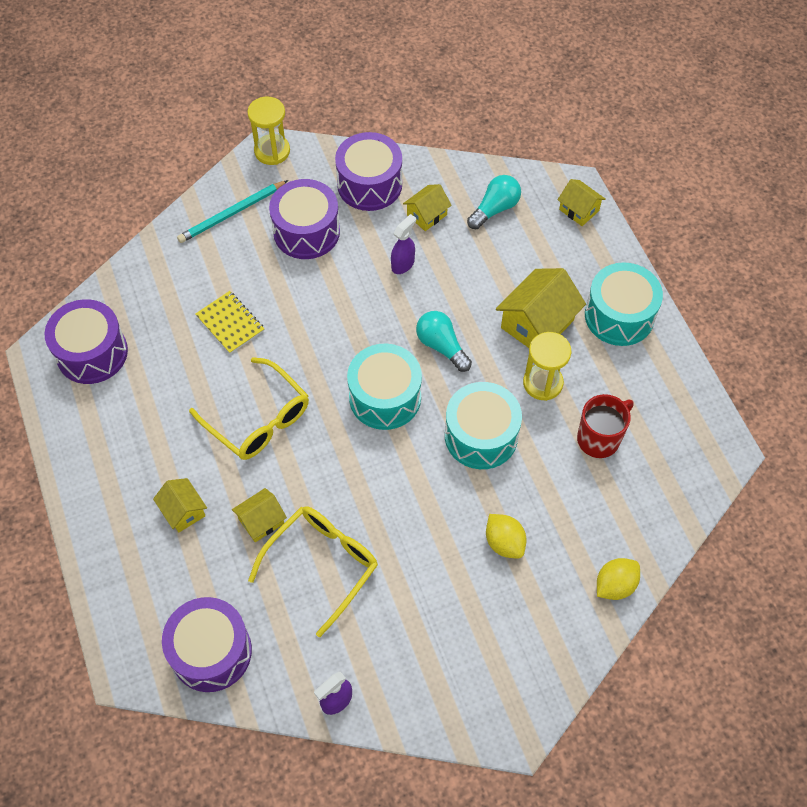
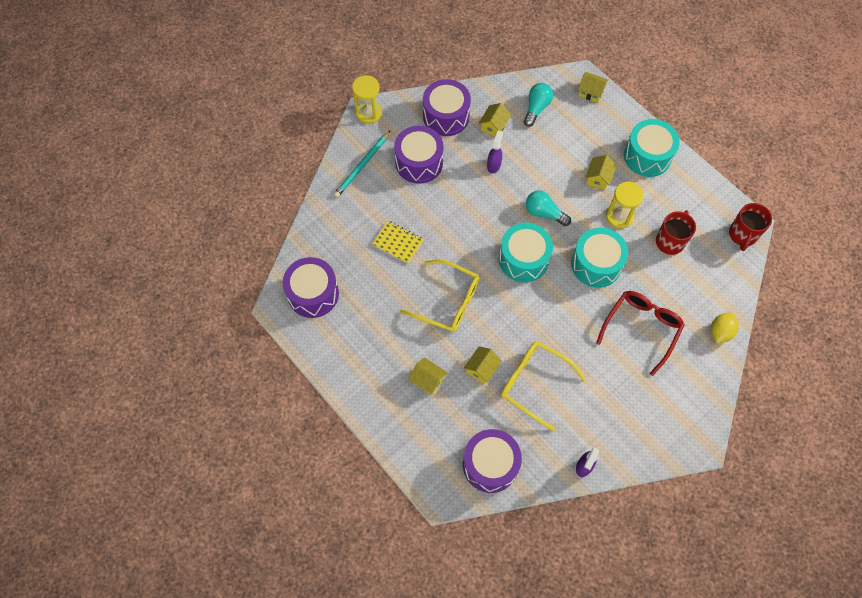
camera: 20 degrees left, 5 degrees up
yellow glasses [248,506,378,637] -> yellow glasses turned 75 degrees counterclockwise [501,341,586,431]
yellow lemon [486,514,526,559] -> red glasses [596,291,685,376]
yellow house [496,268,586,348] -> yellow house [585,155,617,190], size x0.57
none -> red mug [729,203,772,251]

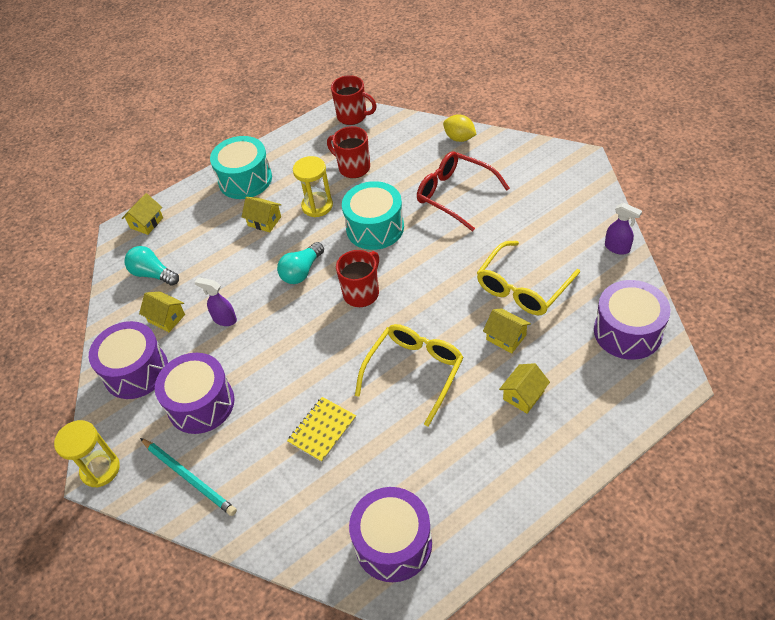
camera: 80 degrees left, 15 degrees down
turquoise drum [499,223,553,282] -> red mug [336,250,379,307]

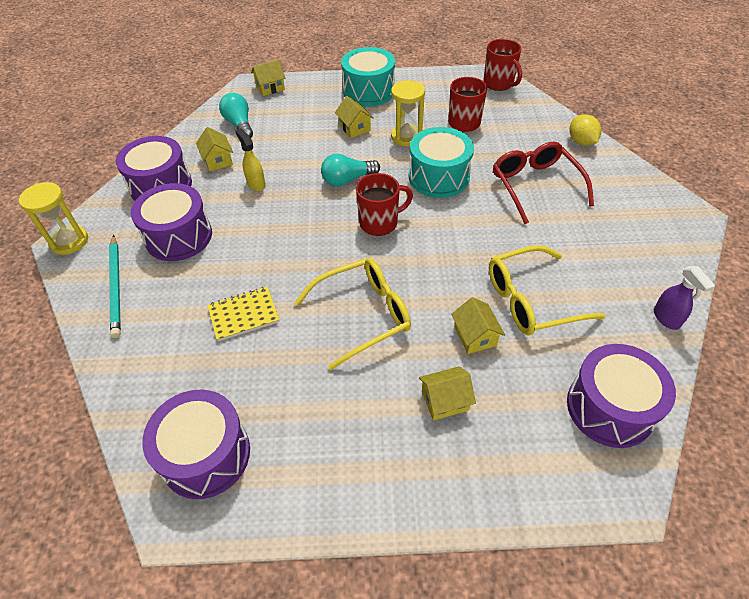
camera: 30 degrees right, 0 degrees up
purple spray bottle [195,277,237,326] -> yellow spray bottle [235,128,266,191]

